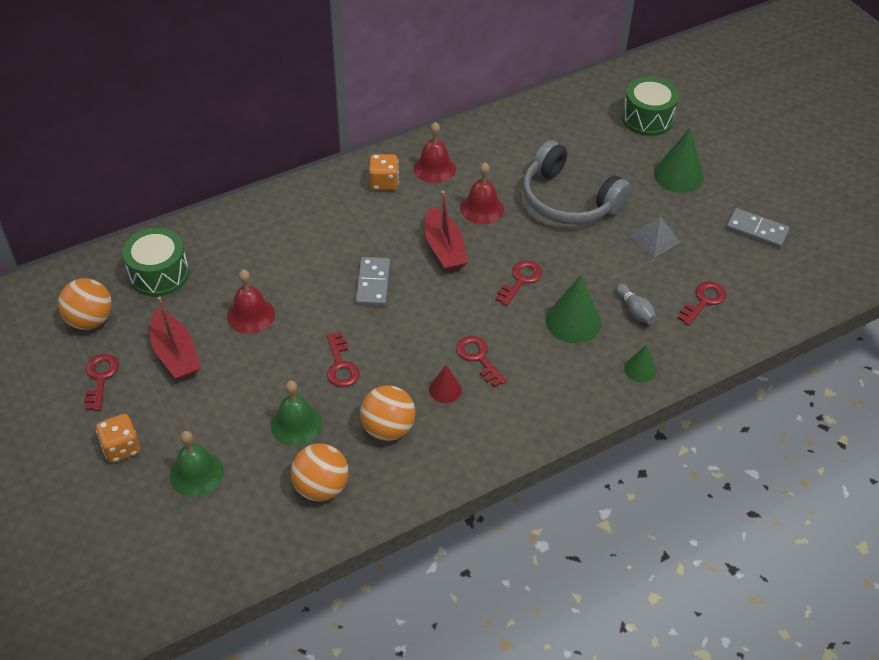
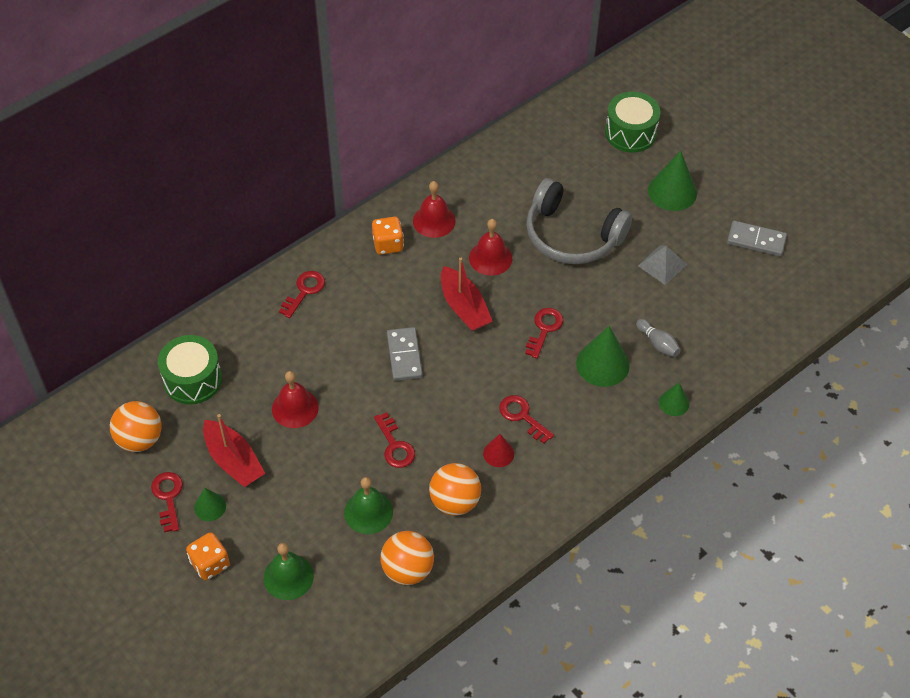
camera: 10 degrees left, 5 degrees up
red key [677,281,726,326] -> red key moved to [279,271,325,318]
none -> green cone [194,488,226,521]

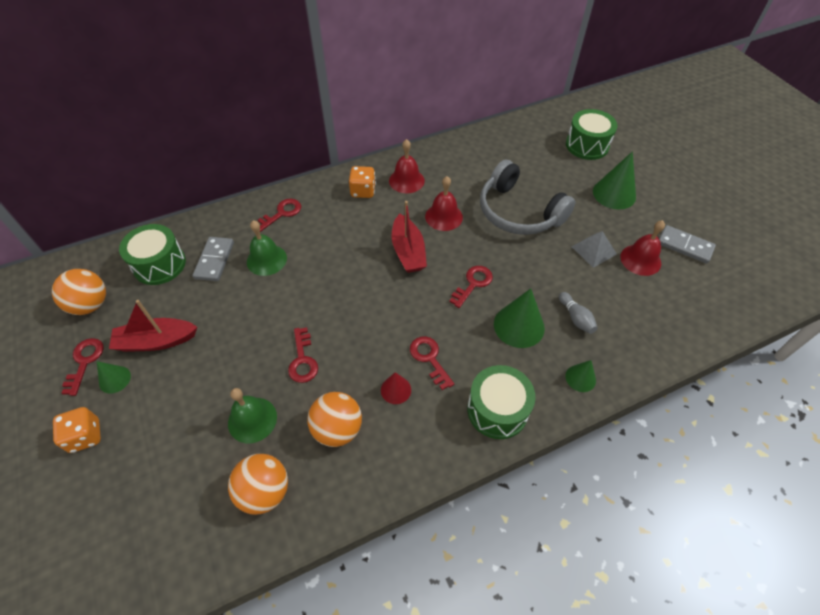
camera: 15 degrees right, 0 degrees up
red boat [203,414,265,487] -> red boat turned 105 degrees clockwise [109,300,197,352]
green bell [263,543,314,600] -> green bell moved to [247,220,287,276]
red bell [272,371,319,428] -> red bell moved to [620,220,665,276]
grey domino [387,327,423,381] -> grey domino moved to [193,237,234,281]
none -> green drum [467,365,536,439]

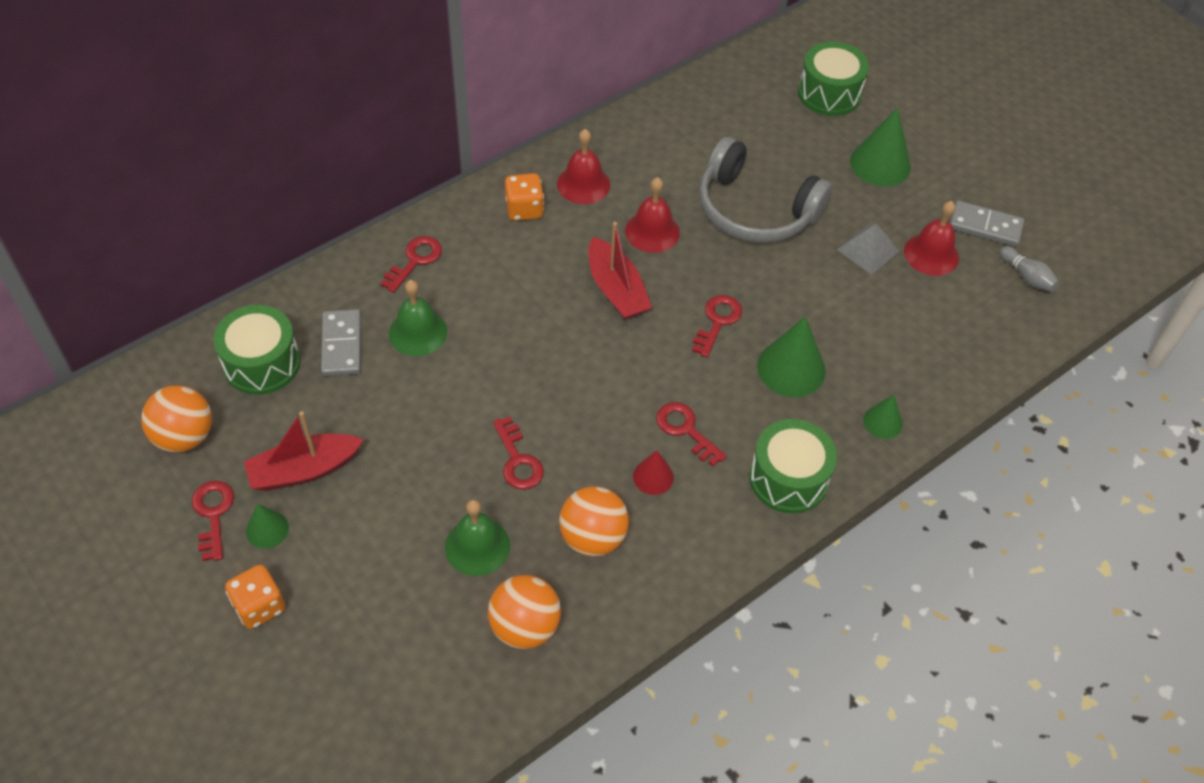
camera: 15 degrees left, 0 degrees up
grey bowling pin [559,292,598,334] -> grey bowling pin moved to [999,246,1059,292]

